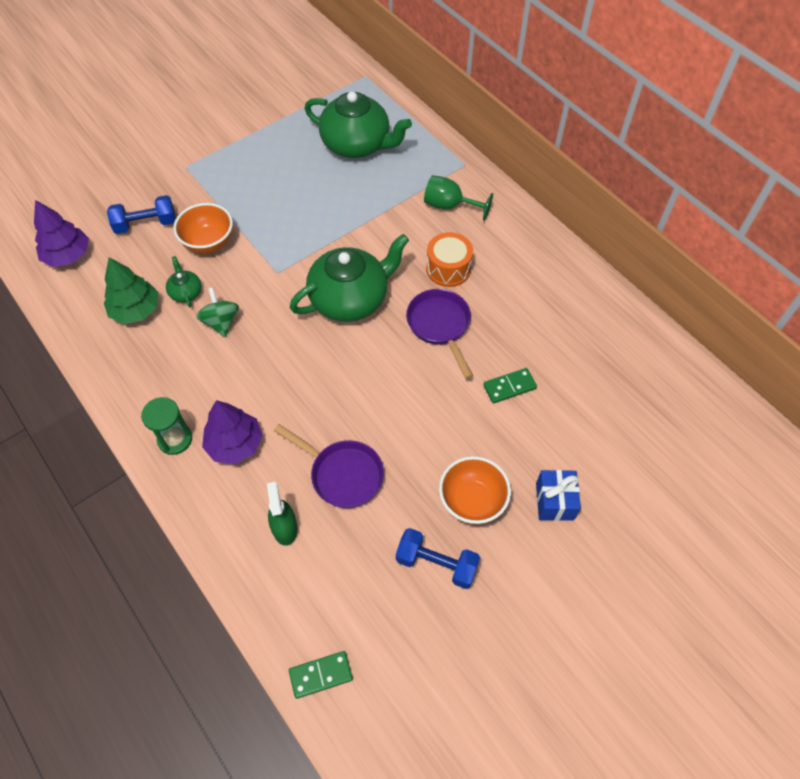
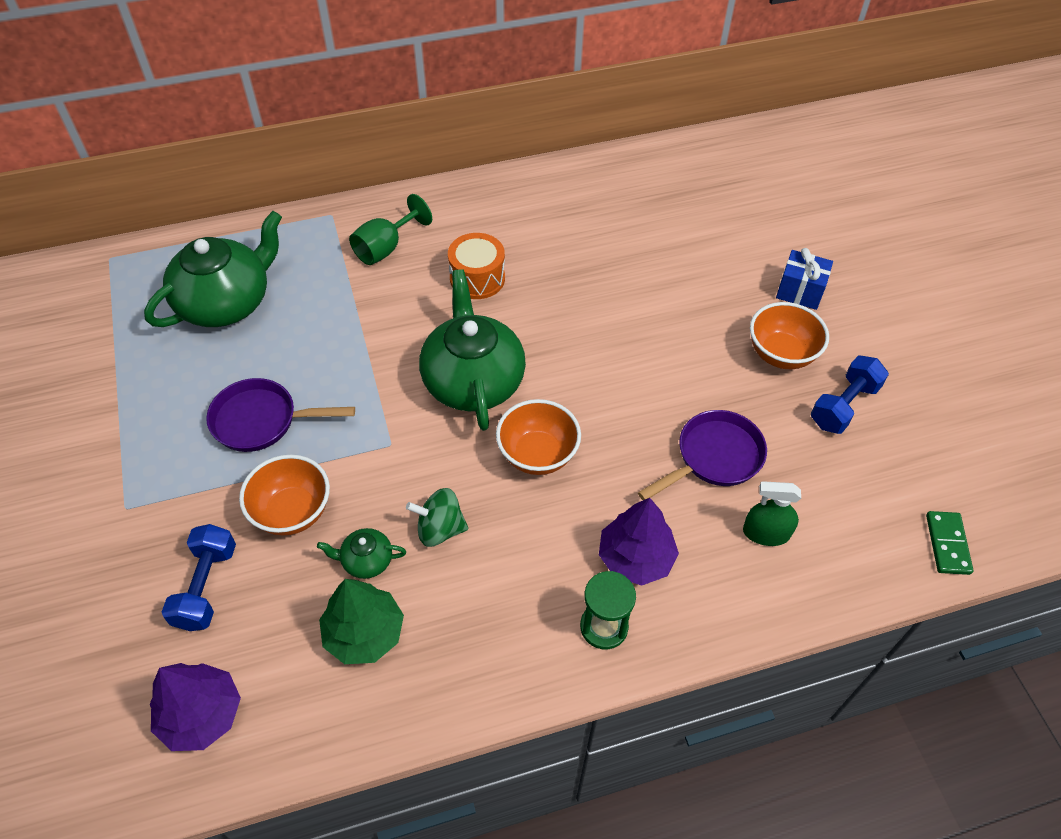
camera: 70 degrees left, 5 degrees down
purple pan [406,289,473,379] -> purple pan moved to [206,378,355,452]
green domino [483,368,537,404] -> none
none -> orange bowl [496,399,581,475]

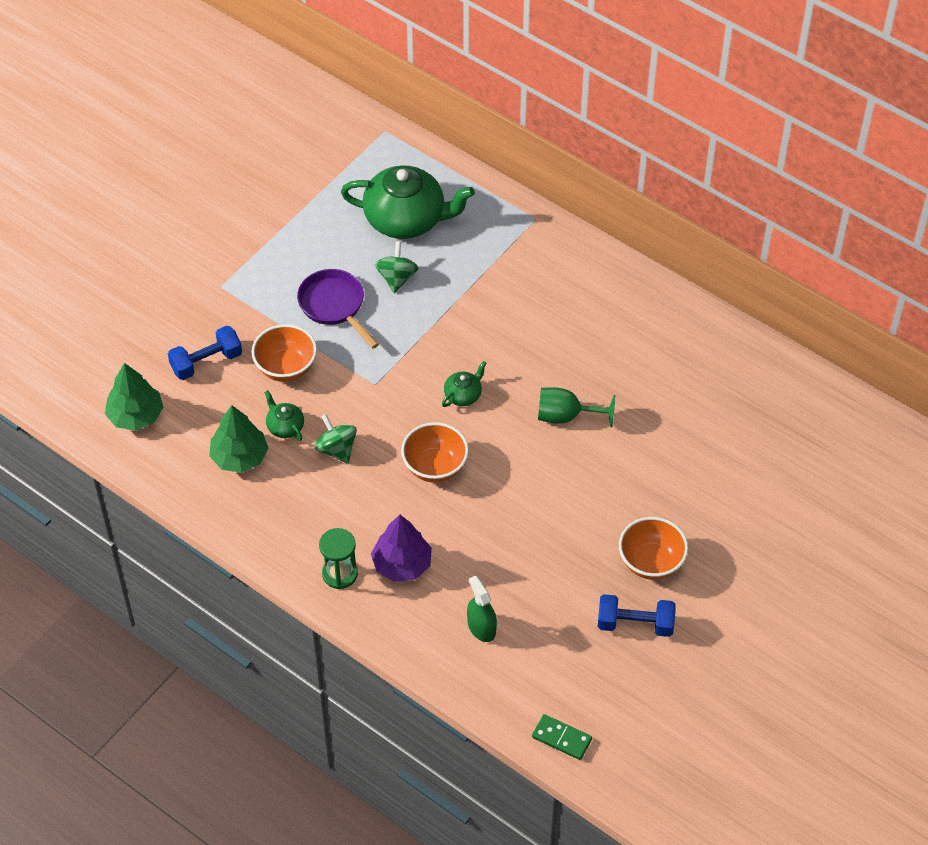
camera: 55 degrees right, 0 degrees up
purple tree [150,663,241,751] -> green tree [105,363,164,431]
green goblet [349,194,432,265] -> green goblet moved to [538,387,615,427]
green teapot [419,269,526,431] -> green teapot [442,361,487,407], size x0.44
orange drum [448,233,505,299] -> none
purple pan [638,410,767,500] -> none
blue gift [776,248,833,310] -> none
green domino [926,511,973,575] -> green domino turned 60 degrees clockwise [532,714,592,760]
none -> green spinning top [375,242,418,293]

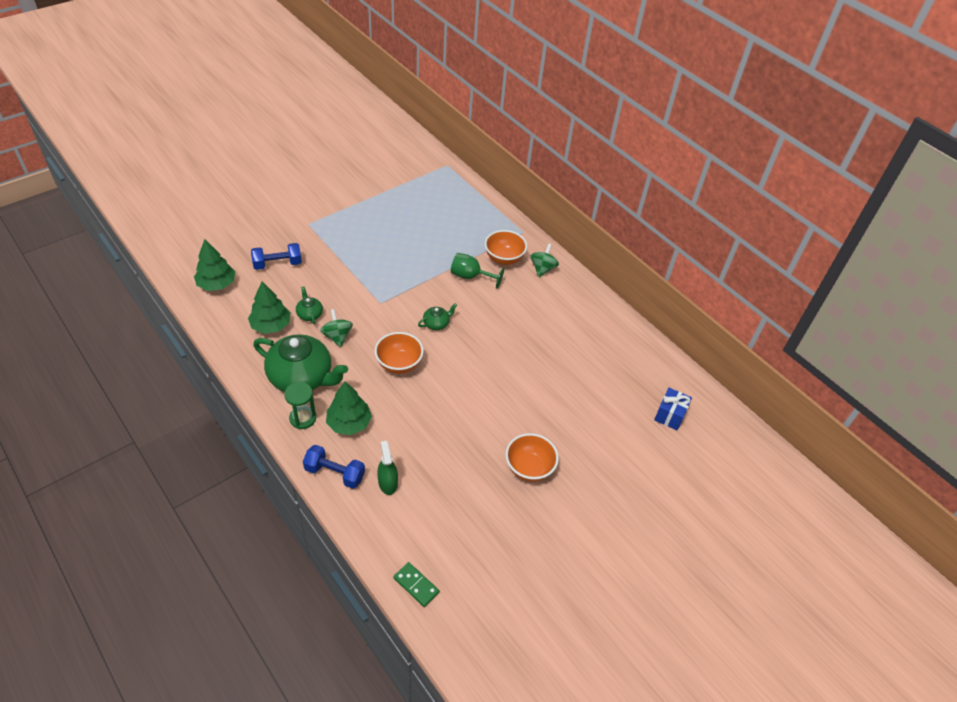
camera: 10 degrees right, 5 degrees down
orange bowl [251,324,317,382] -> orange bowl moved to [485,230,527,265]
purple pan [297,269,379,349] -> none
green teapot [341,165,475,239] -> green teapot moved to [253,334,348,392]
purple tree [371,515,432,582] -> green tree [326,382,372,435]
green spinning top [375,242,418,293] -> green spinning top moved to [530,243,559,277]
green goblet [538,387,615,427] -> green goblet moved to [451,253,504,288]
blue dumbbell [598,594,676,637] -> blue dumbbell moved to [303,445,365,489]
none -> blue gift [654,388,692,430]

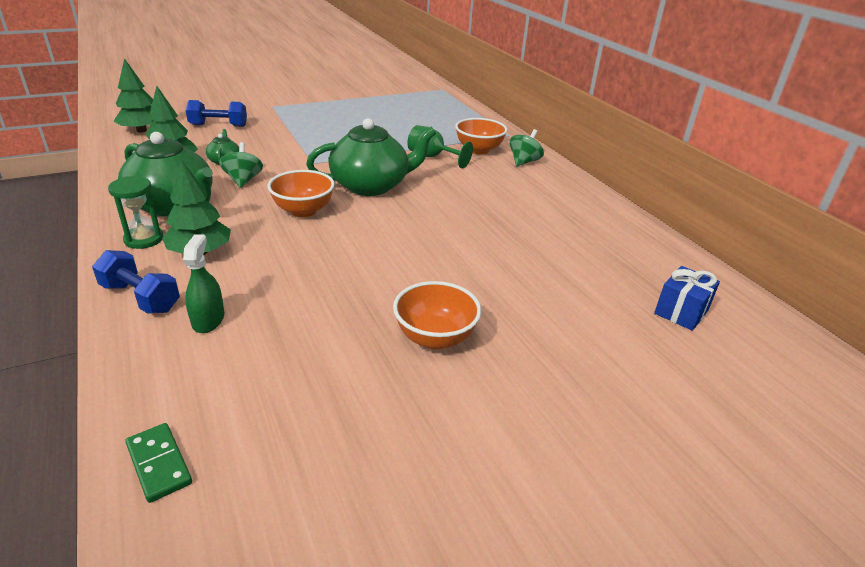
camera: 15 degrees right, 15 degrees down
green teapot [418,303,457,330] -> green teapot [306,118,436,196], size x2.28

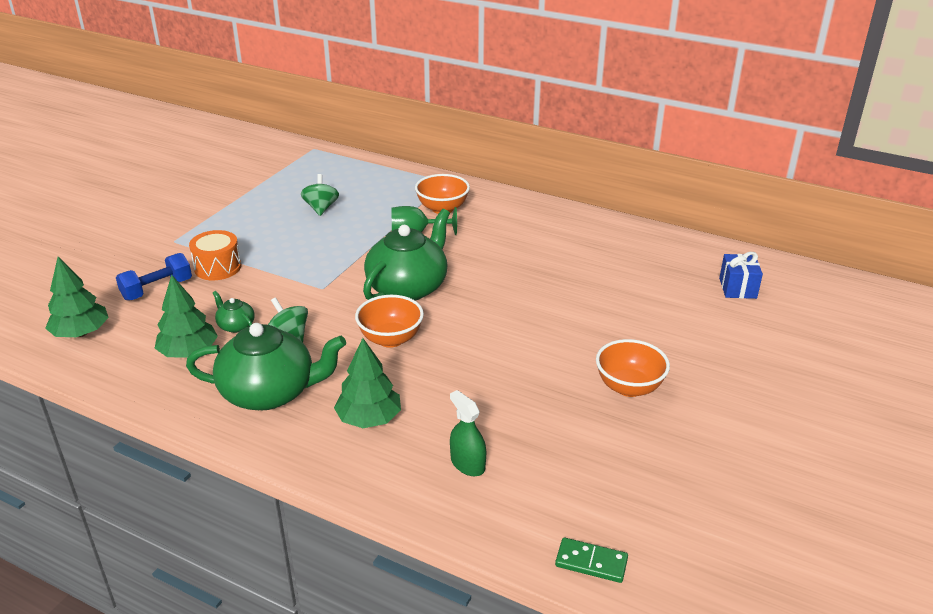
camera: 35 degrees left, 0 degrees up
blue dumbbell [92,250,180,314] -> none
green hourglass [108,176,164,249] -> none
green spinning top [509,129,544,166] -> green spinning top moved to [301,174,339,216]
none -> orange drum [189,230,241,280]

